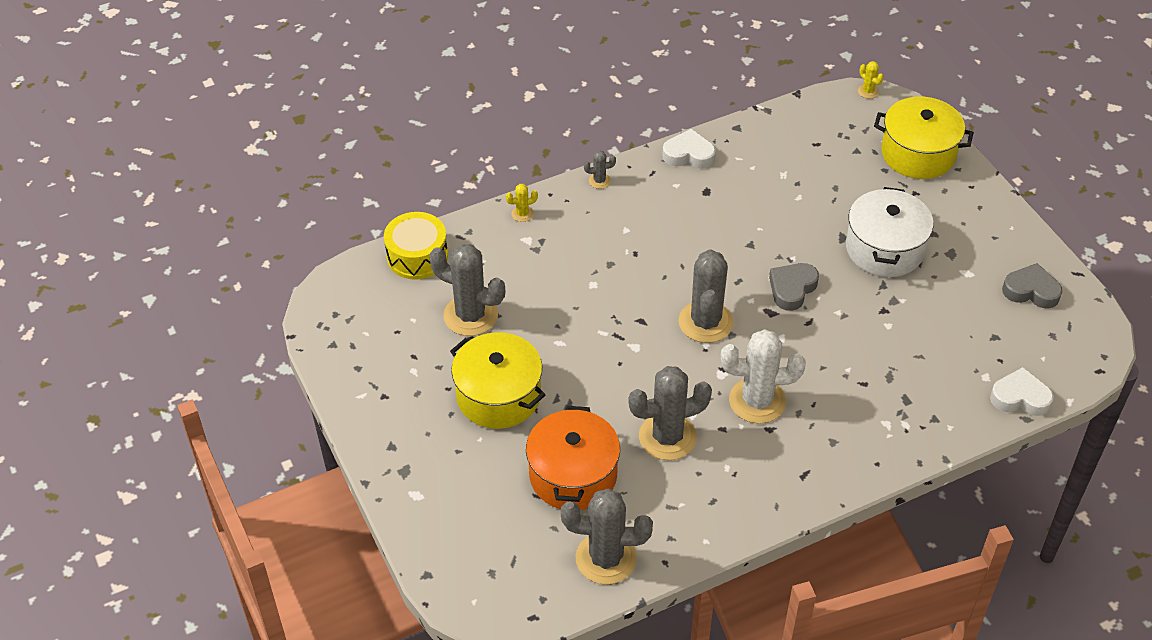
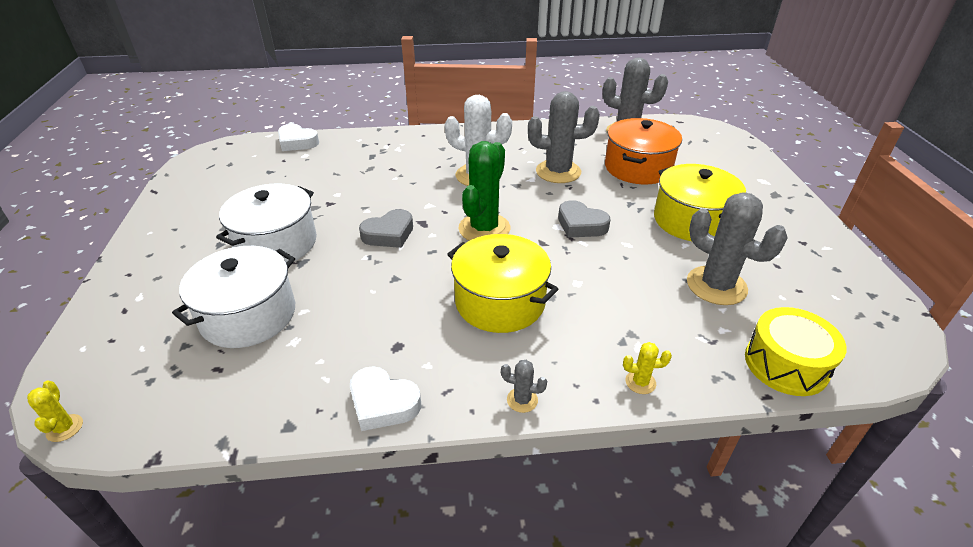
camera: 160 degrees left, 10 degrees down
grey cactus [679,249,734,343] -> green cactus [459,141,510,241]
yellow pot [874,97,974,179] -> yellow pot moved to [447,234,558,333]
grey heart [1002,263,1062,309] -> grey heart moved to [558,200,611,238]
none -> white pot [172,246,295,348]

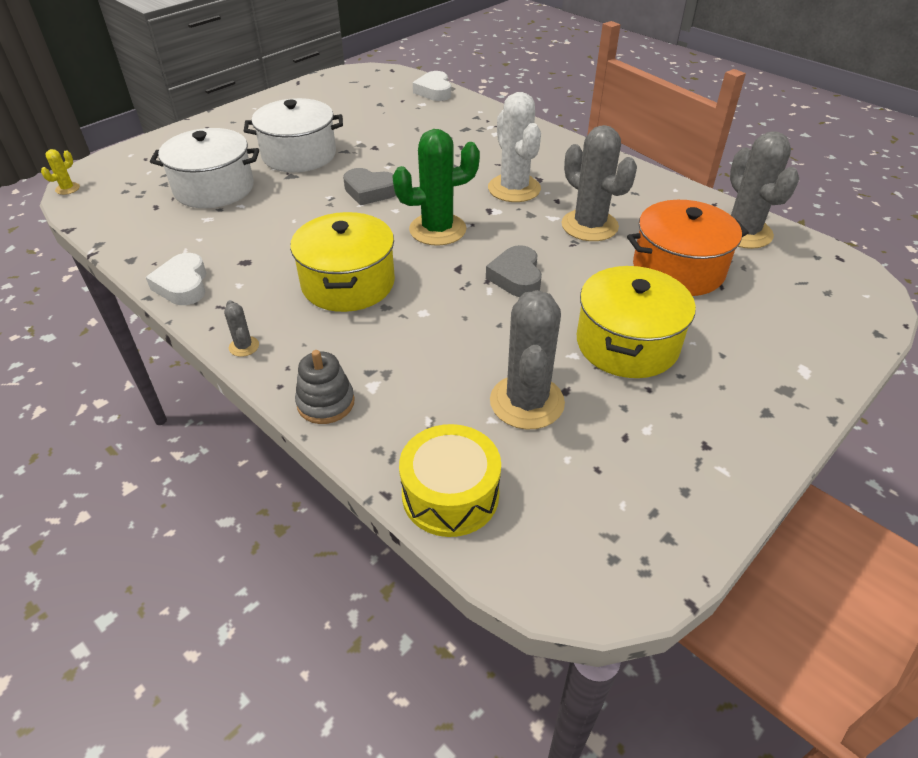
camera: 50 degrees right, 5 degrees up
yellow cactus [623,342,672,394] -> grey stacking toy [295,350,355,424]

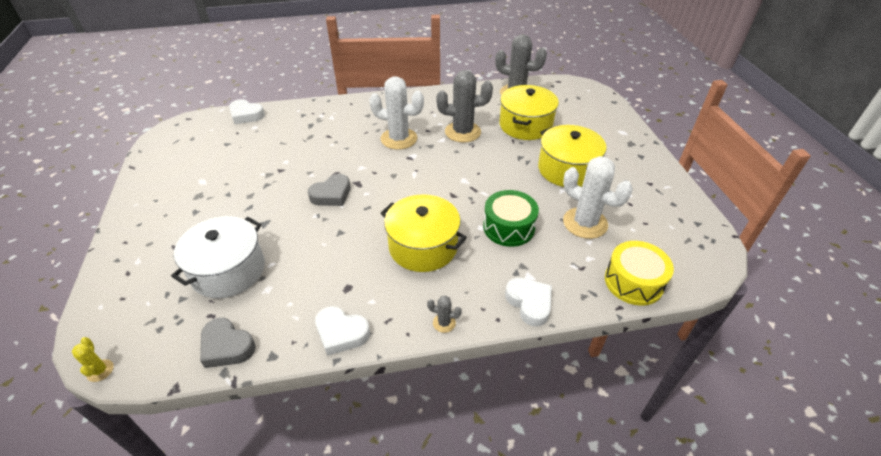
camera: 55 degrees left, 0 degrees up
white pot [244,98,343,172] -> none
grey stacking toy [295,350,355,424] -> white heart [505,278,552,326]
green cactus [393,129,480,246] -> none
grey heart [486,245,542,297] -> grey heart moved to [200,318,256,368]
grey cactus [490,290,565,430] -> white cactus [563,156,633,239]
orange pot [627,200,749,296] -> yellow pot [499,85,559,140]
none -> green drum [483,190,539,247]

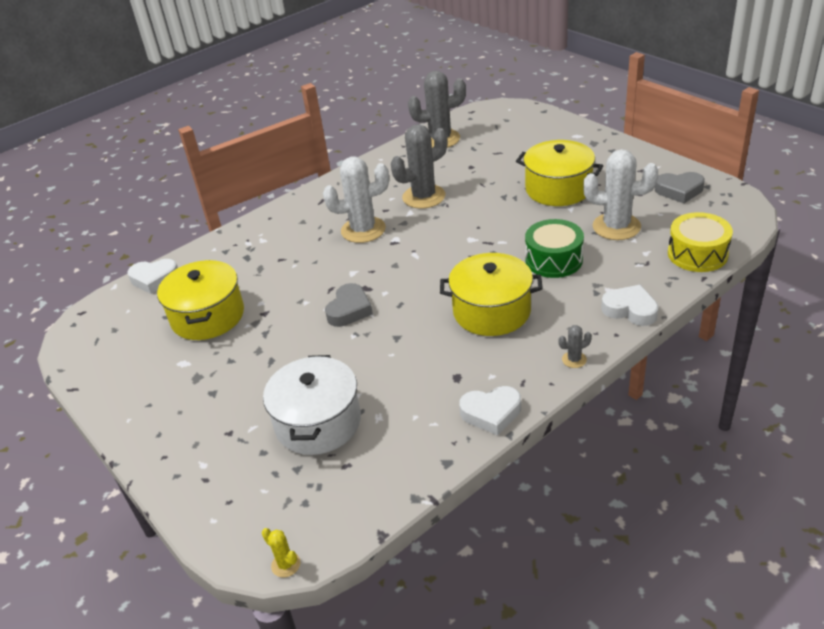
camera: 25 degrees left, 5 degrees down
grey heart [200,318,256,368] -> grey heart moved to [655,172,705,203]
yellow pot [499,85,559,140] -> yellow pot moved to [157,260,244,340]

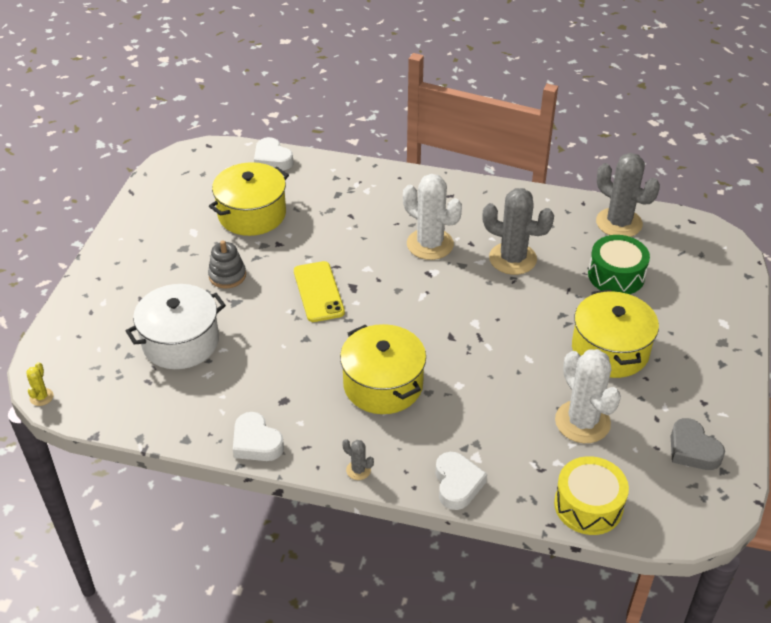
camera: 50 degrees right, 5 degrees up
grey heart [325,283,373,327] -> yellow phone [294,261,345,322]
green drum [525,219,584,278] -> green drum moved to [588,235,650,294]
none -> grey stacking toy [208,240,246,288]

